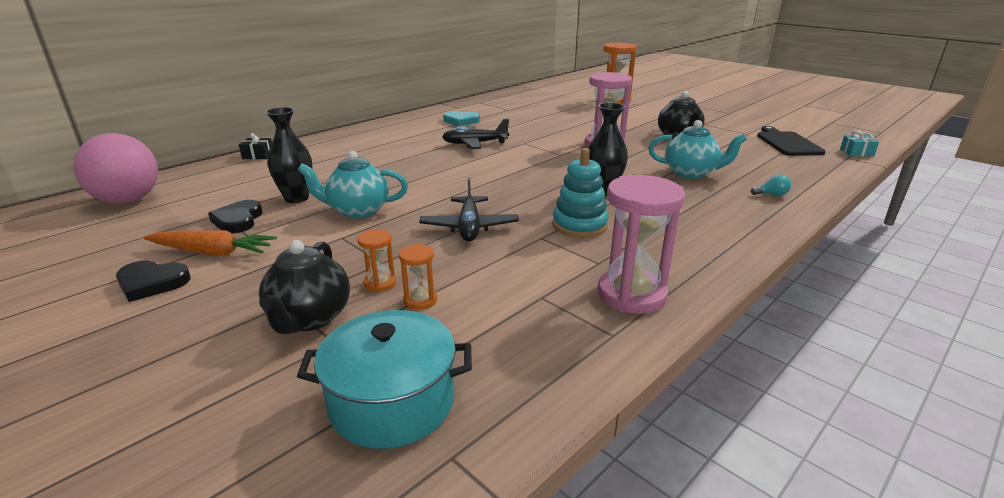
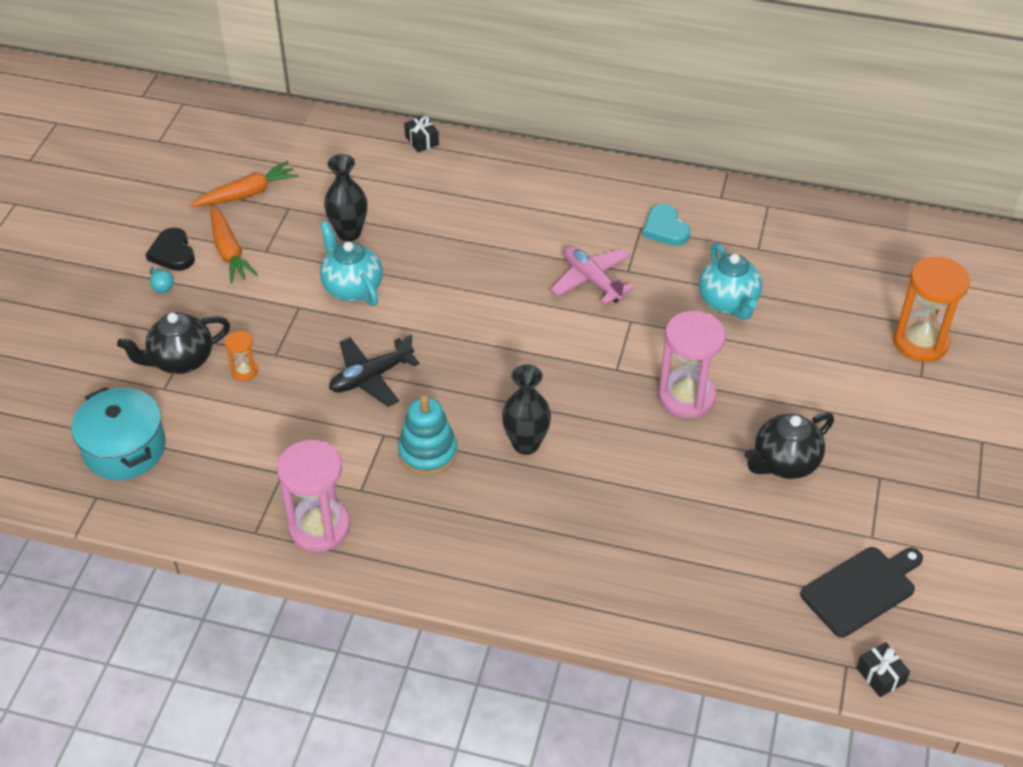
camera: 60 degrees right, 20 degrees up
pink ball [73,133,158,204] -> none
black heart [208,200,262,233] -> none
orange hourglass [399,244,437,310] -> none
black plane [442,119,509,149] -> pink plane [550,246,634,305]
turquoise teapot [648,120,747,179] -> turquoise teapot moved to [699,243,762,320]
turquoise light bulb [751,174,791,196] -> turquoise light bulb moved to [150,267,174,293]
turquoise gift [840,130,879,156] -> black gift [856,642,910,697]
none -> orange carrot [189,161,299,207]

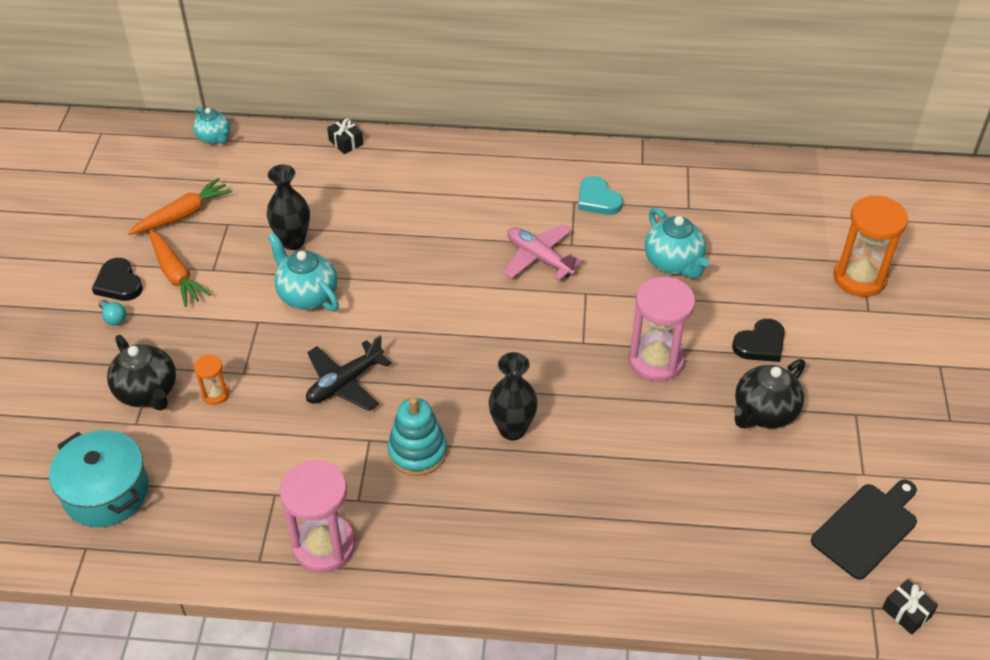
camera: 10 degrees left, 0 degrees up
black teapot [117,312,230,374] -> black teapot turned 90 degrees counterclockwise [107,335,176,410]
none -> turquoise teapot [193,107,230,144]
none -> black heart [732,319,785,362]

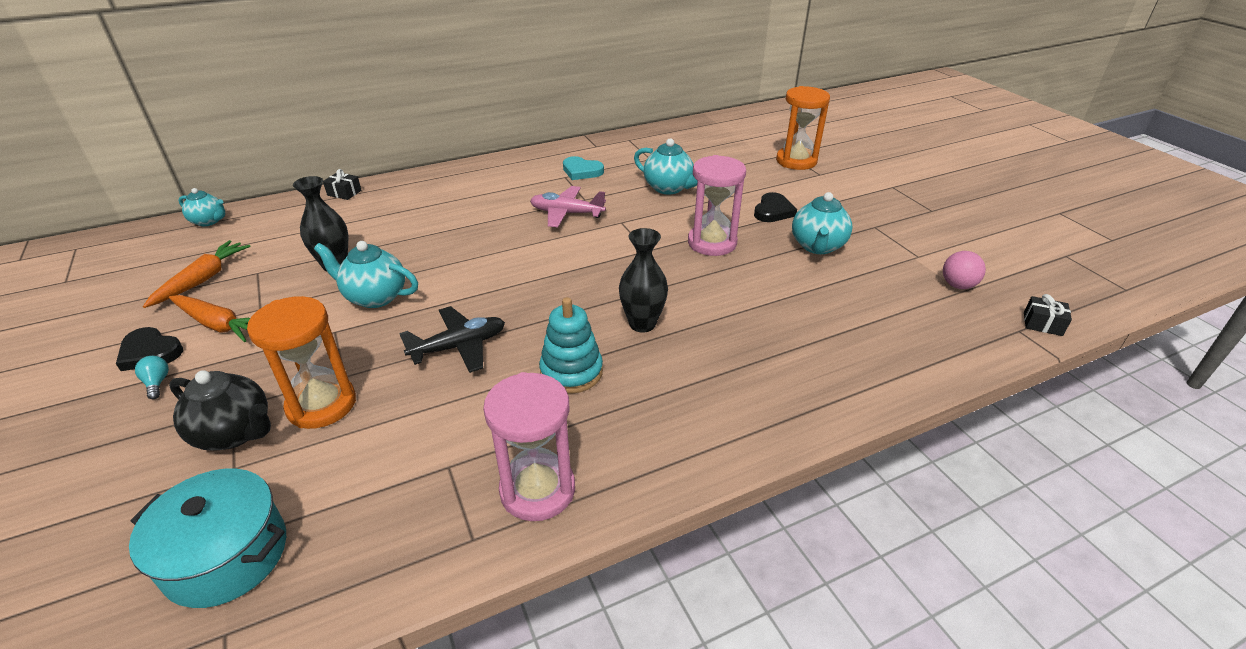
camera: 30 degrees left, 10 degrees down
turquoise light bulb [99,300,126,326] -> turquoise light bulb turned 135 degrees counterclockwise [135,356,169,399]
orange hourglass [194,355,229,405] -> orange hourglass [247,296,356,429], size x2.09
black plane [306,335,392,411] -> black plane turned 135 degrees counterclockwise [399,306,505,373]
black teapot [734,359,805,429] -> turquoise teapot [792,192,853,254]
black cutting board [811,479,917,580] -> pink ball [943,251,986,289]

